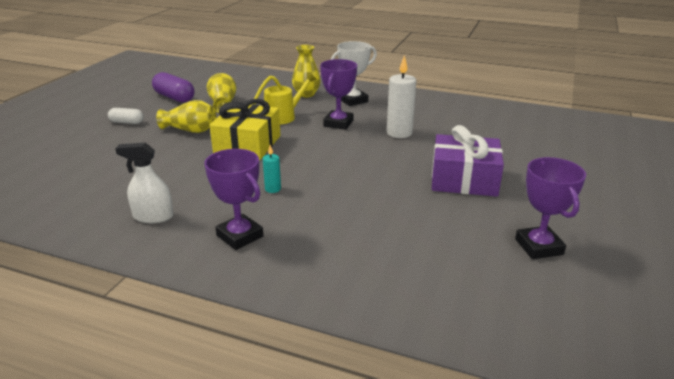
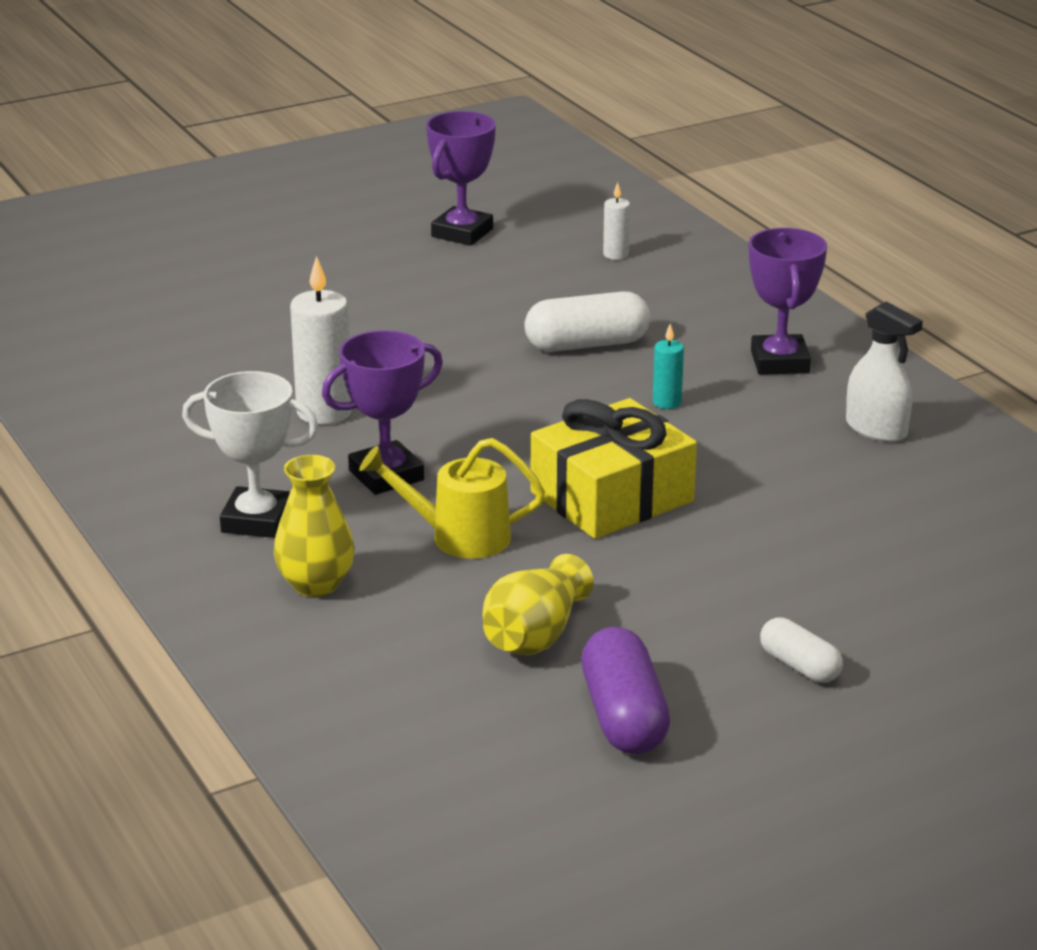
camera: 140 degrees left, 0 degrees up
yellow vase [156,100,217,133] -> none
purple gift [432,125,504,197] -> none
none -> white capsule [524,291,650,351]
none -> white candle [603,182,630,260]

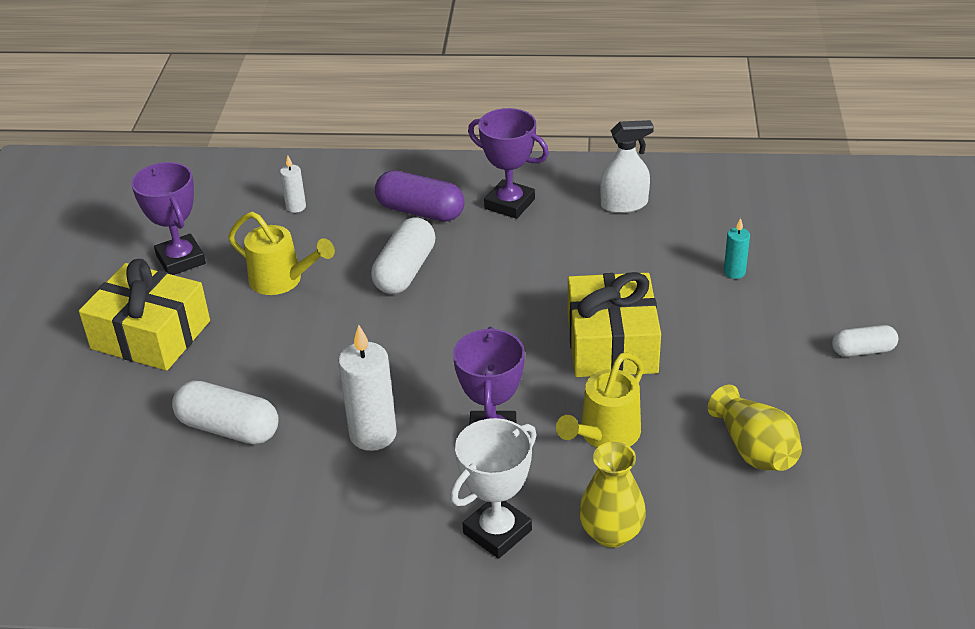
camera: 55 degrees left, 10 degrees up
purple capsule [581,627,670,754] -> purple capsule moved to [375,170,464,222]
turquoise candle [653,324,684,409] -> turquoise candle moved to [724,218,750,279]
none -> yellow gift [79,259,210,371]
none -> white capsule [172,380,279,444]
none -> yellow watering can [228,212,335,295]

